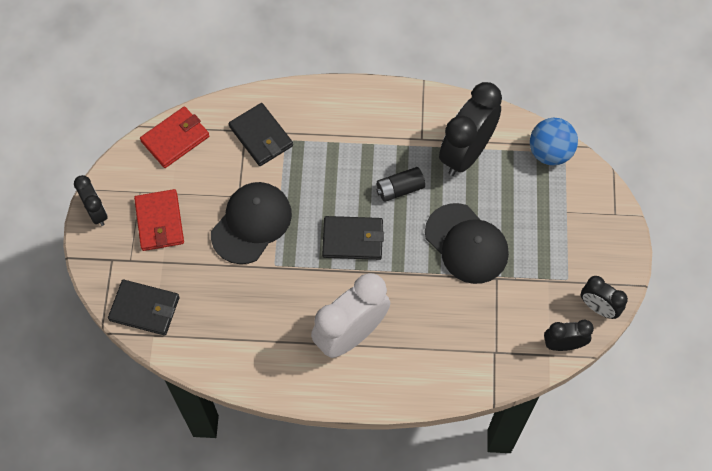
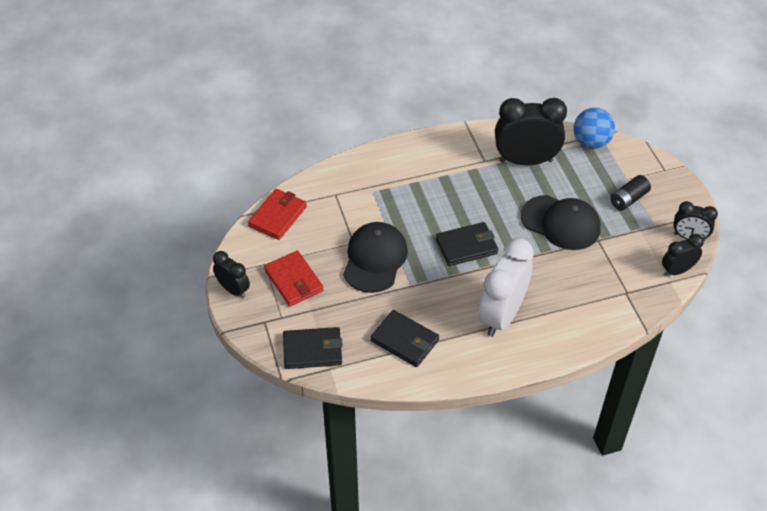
camera: 20 degrees left, 15 degrees down
black wallet [229,103,293,166] -> black wallet moved to [371,310,439,367]
black battery [376,167,425,202] -> black battery moved to [610,175,651,211]
black clock [439,82,502,176] -> black clock turned 75 degrees clockwise [495,98,567,165]

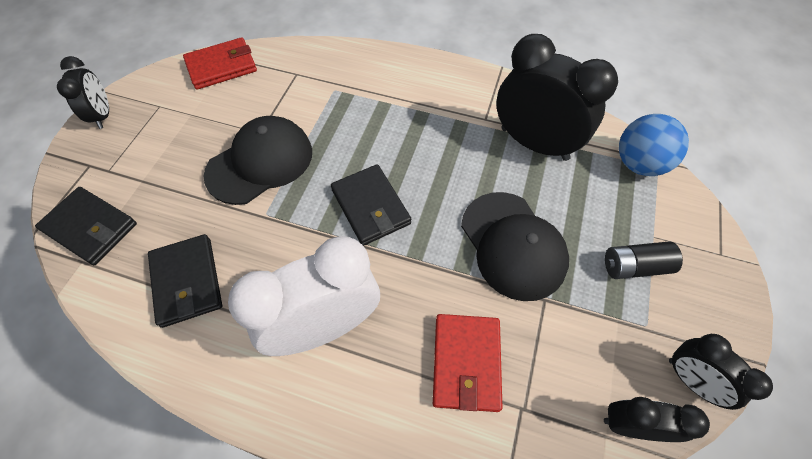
camera: 35 degrees right, 10 degrees up
red wallet [264,251,324,307] -> red wallet moved to [433,314,503,412]
black wallet [436,222,498,266] -> black wallet turned 45 degrees clockwise [331,164,411,246]

